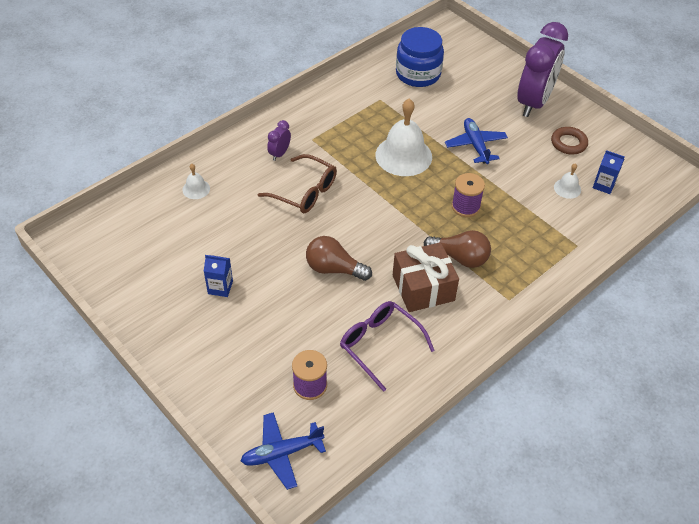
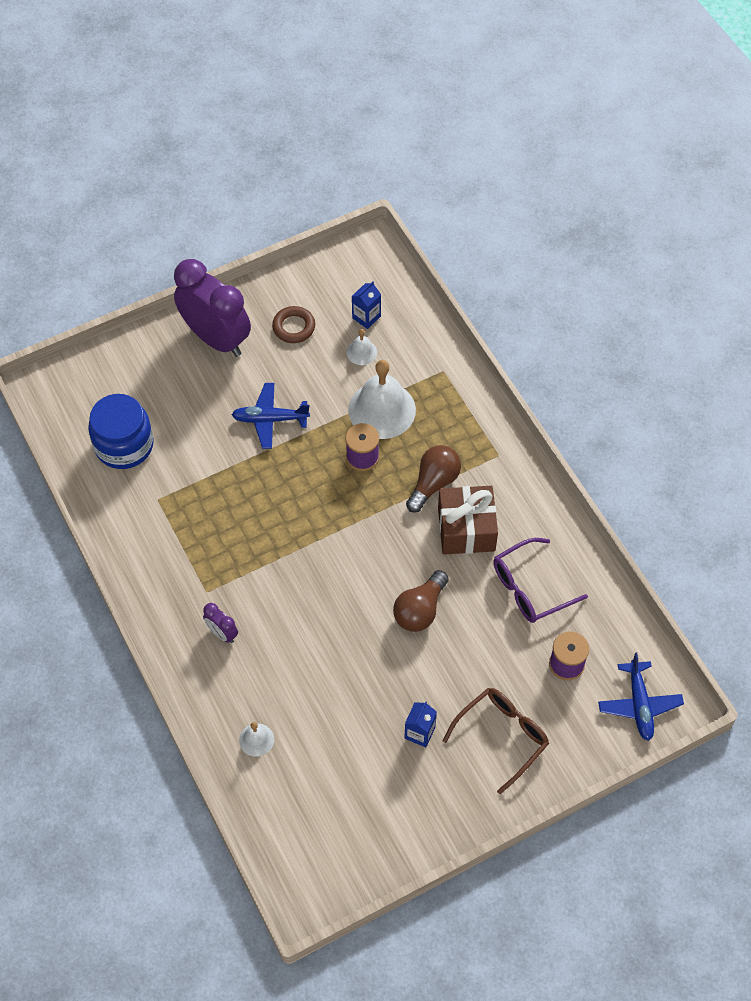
camera: 75 degrees left, 10 degrees up
brown glasses [258,154,337,213] -> brown glasses moved to [442,688,549,794]
white bell [375,99,432,176] -> white bell moved to [348,360,416,439]

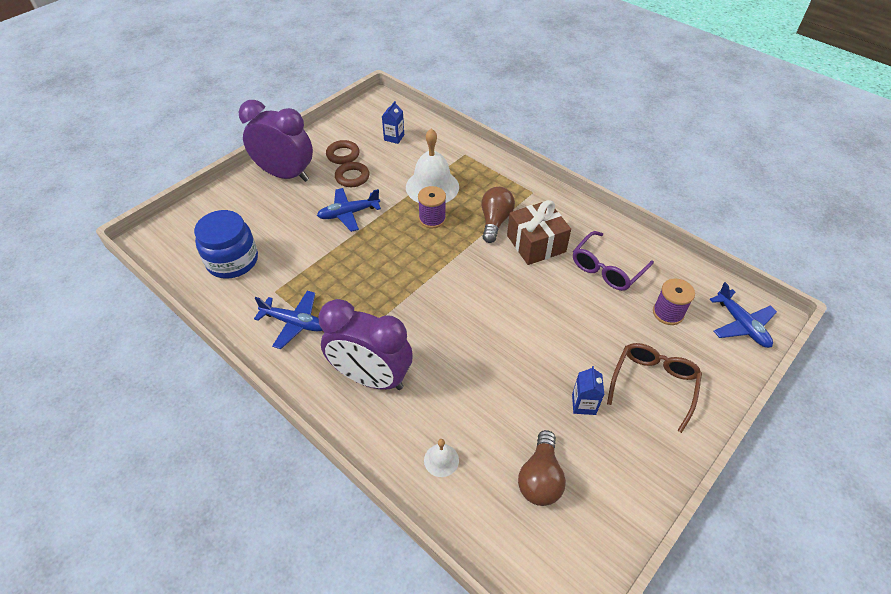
camera: 20 degrees left, 10 degrees down
purple clock [203,603,238,643] -> purple clock [319,299,413,390], size x2.38
white bell [347,329,377,365] -> none
brown light bulb [393,570,449,632] -> brown light bulb moved to [518,430,566,506]
none -> blue plane [254,291,323,349]
none -> brown ring [335,162,369,187]

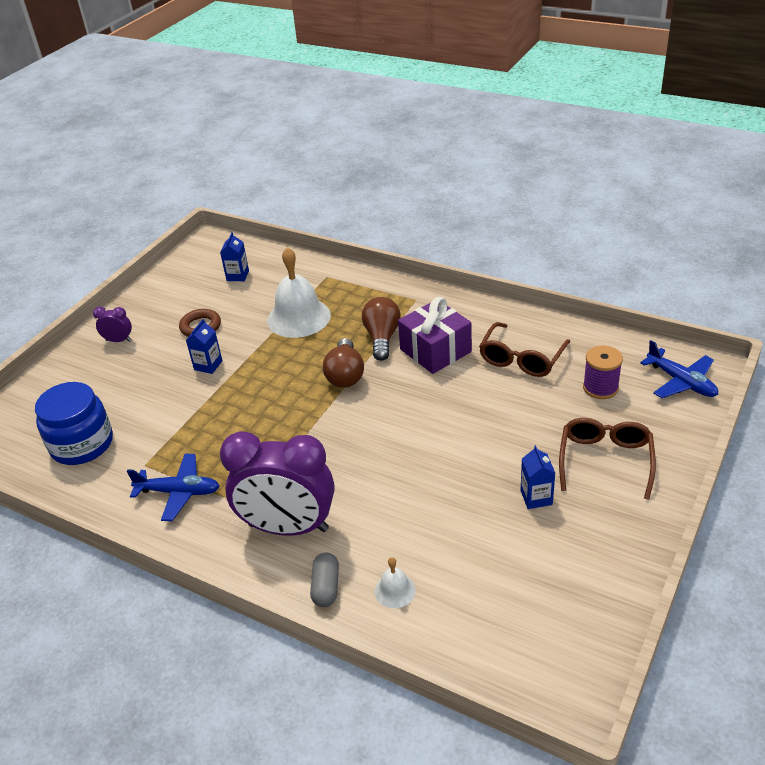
camera: 10 degrees left, 10 degrees down
purple clock [239,100,313,182] -> purple clock [93,307,132,342], size x0.42
blue plane [317,188,381,232] -> blue carton [186,319,222,374]
brown ring [326,140,359,164] -> none
purple spool [418,186,446,228] -> none
brown gift [507,200,571,265] -> purple gift [398,297,472,374]
brown light bulb [518,430,566,506] -> brown light bulb moved to [323,338,364,388]
purple glasses [573,231,654,291] -> brown glasses [479,322,570,377]
none -> grey capsule [310,552,339,607]

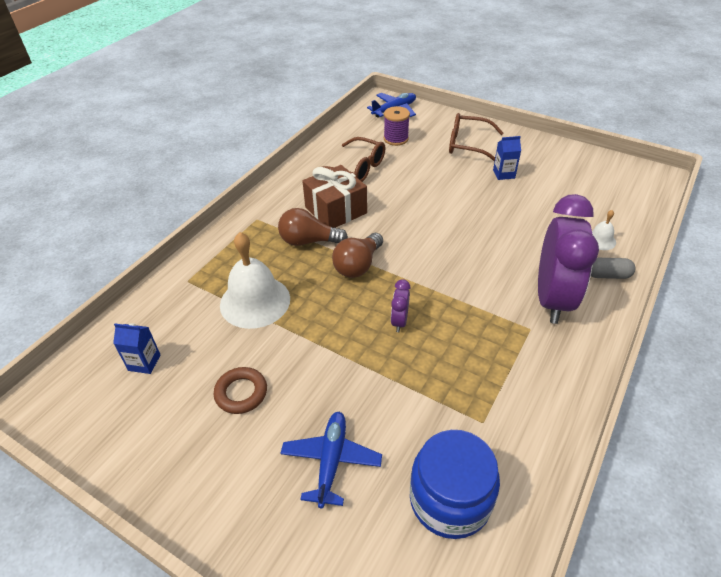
camera: 90 degrees left, 5 degrees up
purple clock [93,307,132,342] -> purple clock moved to [391,279,410,332]
blue plane [127,454,220,521] -> blue plane moved to [280,412,382,508]
blue carton [186,319,222,374] -> none
brown light bulb [323,338,364,388] -> brown light bulb turned 120 degrees clockwise [332,233,383,278]
purple gift [398,297,472,374] -> brown gift [302,165,367,228]

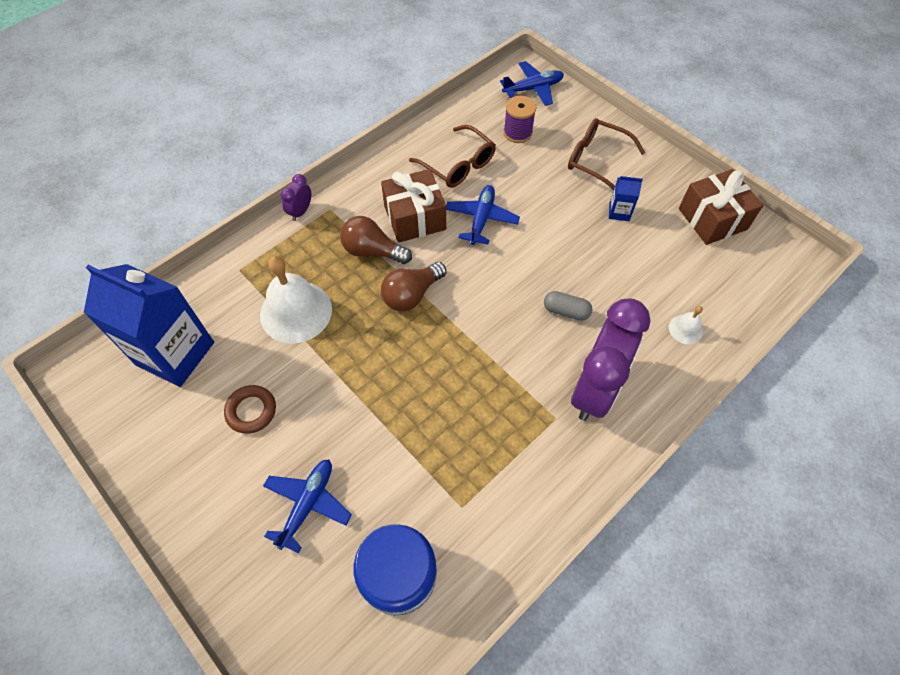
camera: 15 degrees right, 15 degrees up
blue carton [113,323,161,374] -> blue carton [84,264,214,387], size x2.40
purple clock [391,279,410,332] -> purple clock moved to [281,174,311,221]
grey capsule [591,258,636,279] -> grey capsule moved to [544,291,592,321]
none -> blue plane [446,185,520,245]
none -> brown gift [679,169,763,245]

